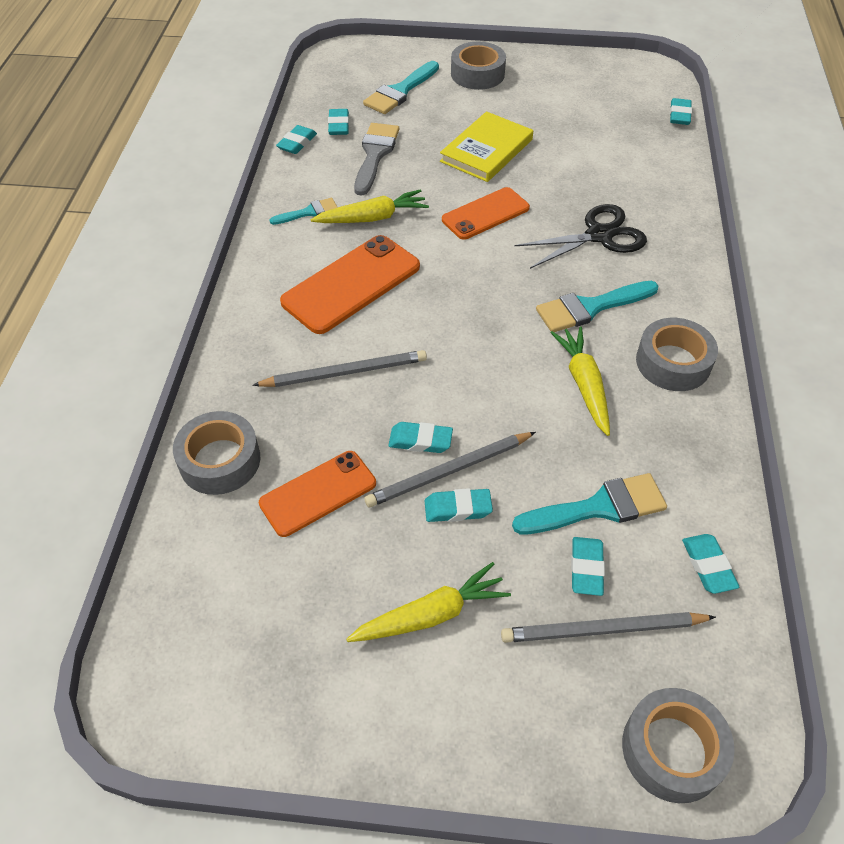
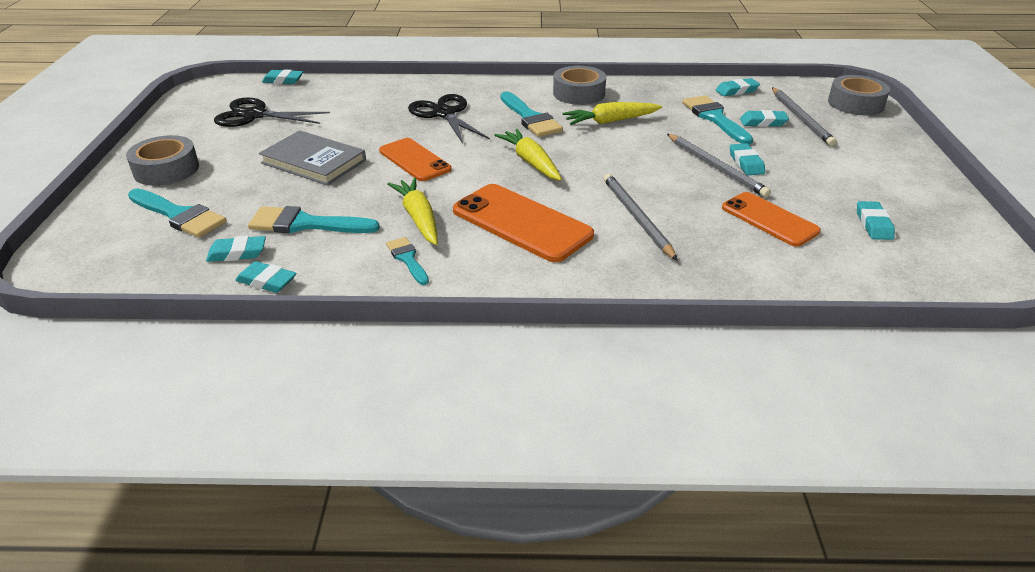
camera: 95 degrees left, 15 degrees down
grey tape [173,411,260,495] -> none
yellow carrot [346,562,511,642] -> yellow carrot moved to [494,129,562,181]
grey brush [354,123,399,195] -> turquoise brush [248,206,380,233]
turquoise eraser [388,422,453,453] -> turquoise eraser moved to [857,201,895,240]
yellow book [440,111,533,182] -> grey book [259,130,366,185]
none -> black scissors [214,98,330,127]

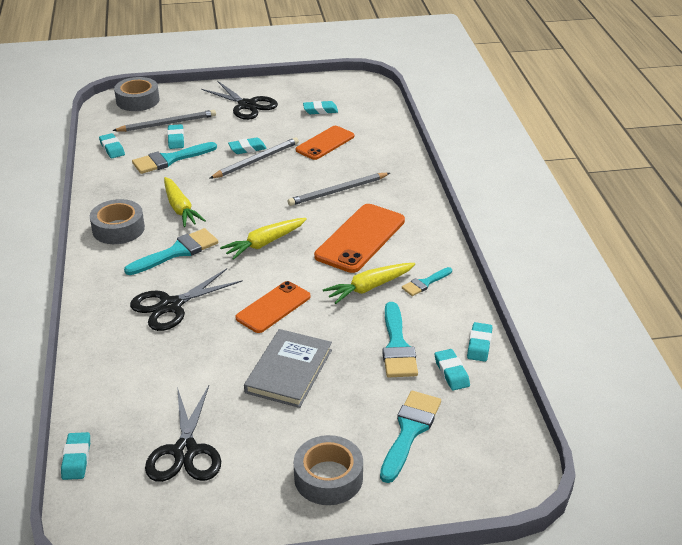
camera: 100 degrees left, 0 degrees up
none -> black scissors [201,81,278,120]

